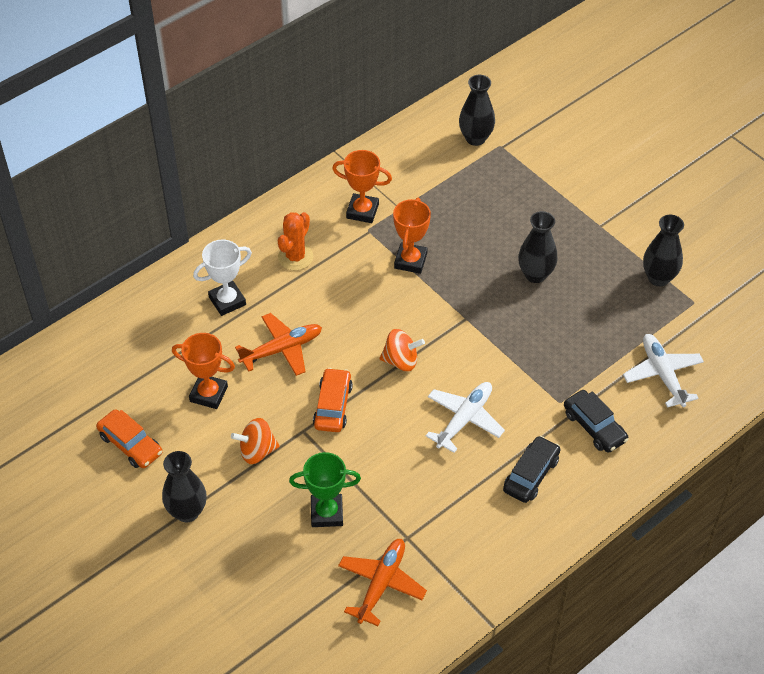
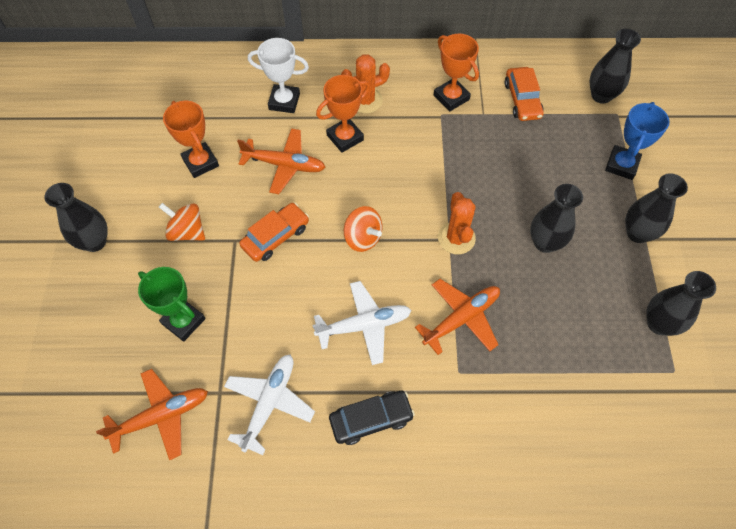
camera: 40 degrees right, 10 degrees up
orange car [96,409,163,468] -> orange car moved to [504,67,544,121]
orange trophy [393,198,431,274] -> orange trophy moved to [316,75,370,153]
black car [564,390,629,453] -> none
white plane [623,334,704,408] -> white plane moved to [224,354,315,455]
none -> orange plane [415,279,500,355]
none -> orange cactus [438,192,476,254]
none -> blue trophy [605,102,670,180]
none -> black vase [625,173,688,243]

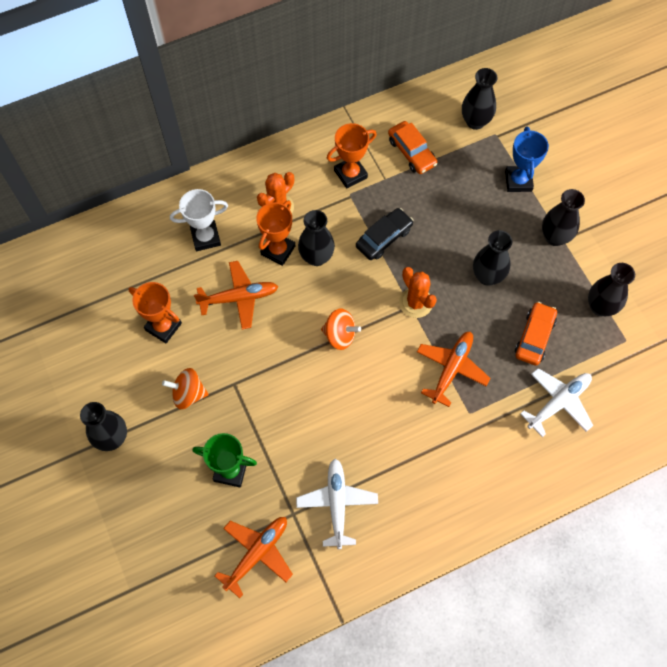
camera: 25 degrees left, 5 degrees up
orange car [239,203,309,262] -> orange car moved to [515,302,557,366]
white plane [312,281,411,365] -> white plane moved to [520,368,593,437]
black car [329,391,415,445] -> black car moved to [356,208,413,260]
orange trophy [434,34,479,111] -> orange trophy turned 60 degrees counterclockwise [327,123,377,189]
none -> black vase [298,210,335,266]

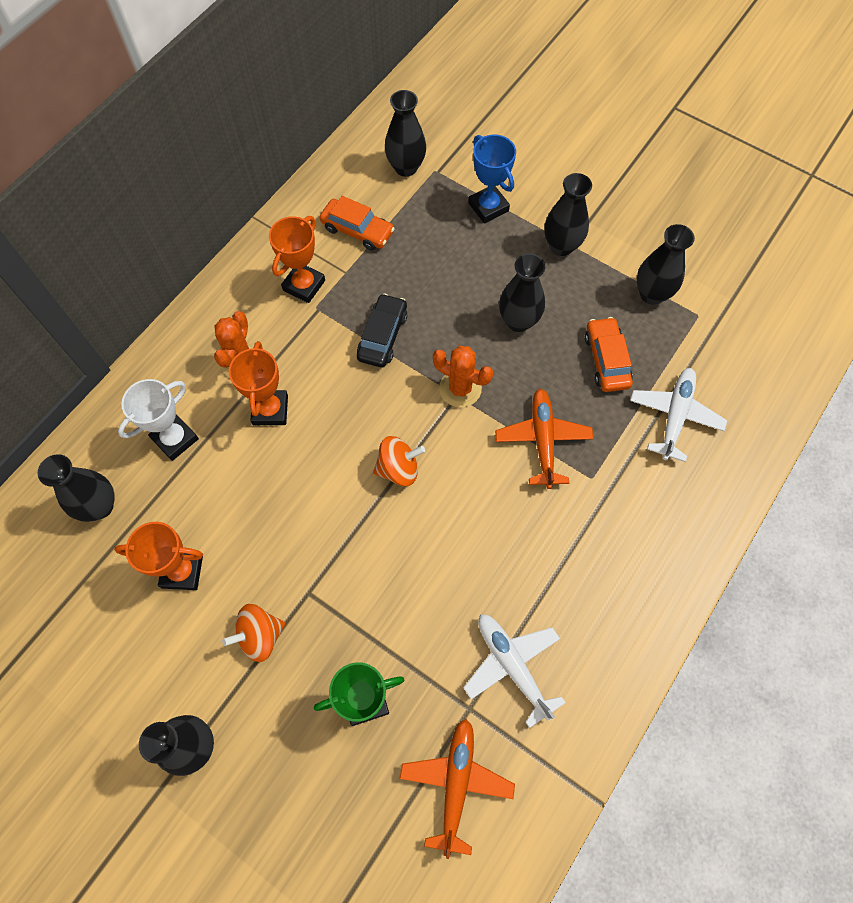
camera: 30 degrees left, 0 degrees up
orange plane [194,261,278,329] -> none
black vase [298,210,335,266] -> black vase moved to [38,454,114,522]

